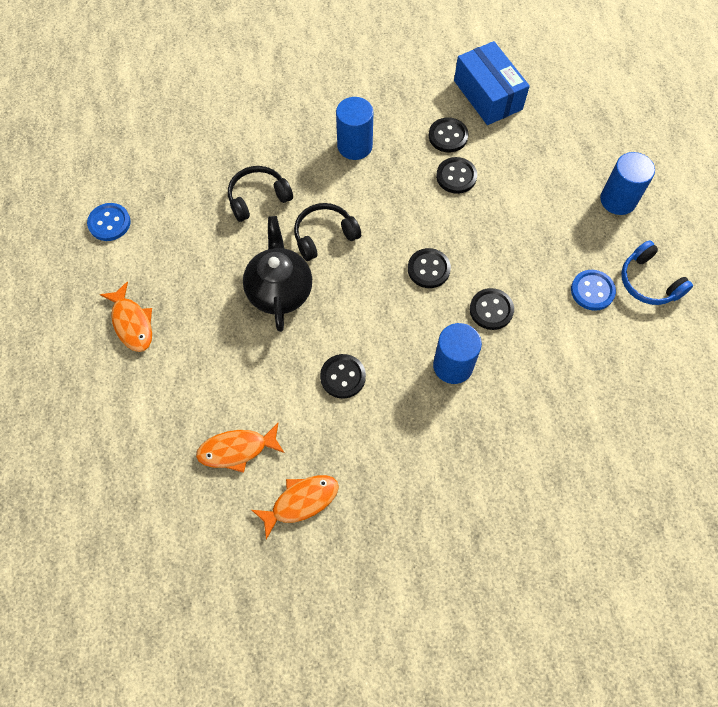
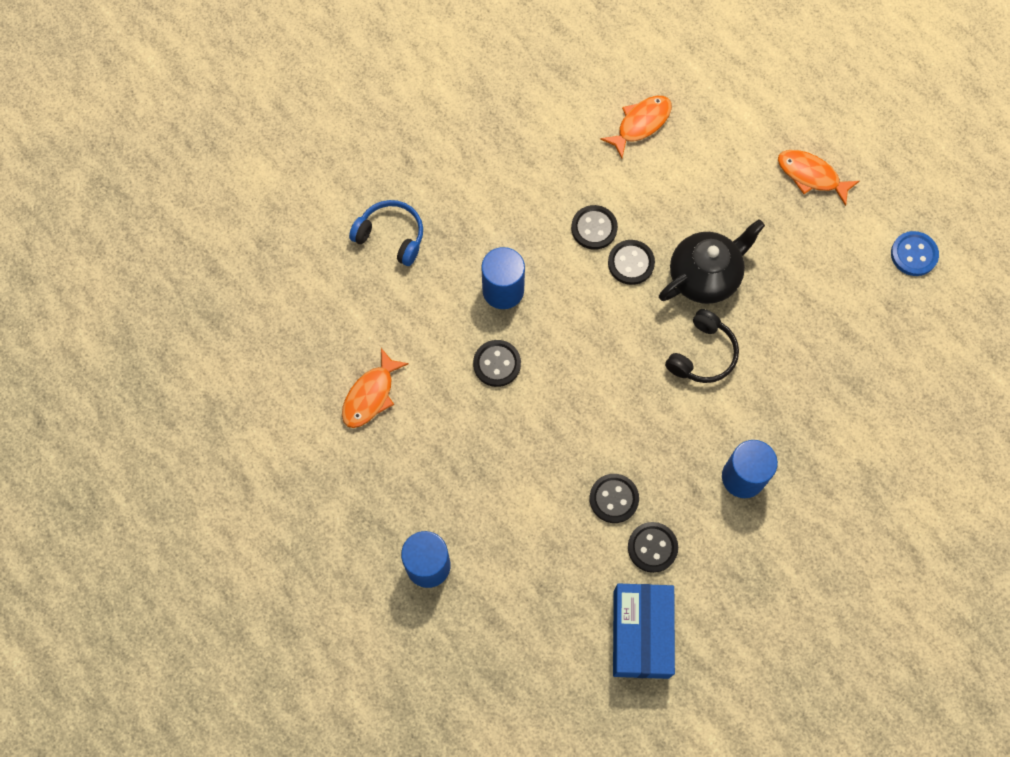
camera: 150 degrees right, 5 degrees up
black headphones [228,166,293,222] -> none
black teapot [243,216,312,332] -> black teapot turned 90 degrees counterclockwise [659,219,765,304]
orange fish [252,475,339,540] -> orange fish moved to [342,348,409,428]
black button [408,248,451,288] -> black button moved to [608,240,655,285]
blue box [454,41,530,125] -> blue box turned 60 degrees clockwise [613,583,675,679]
blue button [571,270,616,311] -> none
blue headphones [621,240,693,305] -> blue headphones moved to [349,200,423,266]

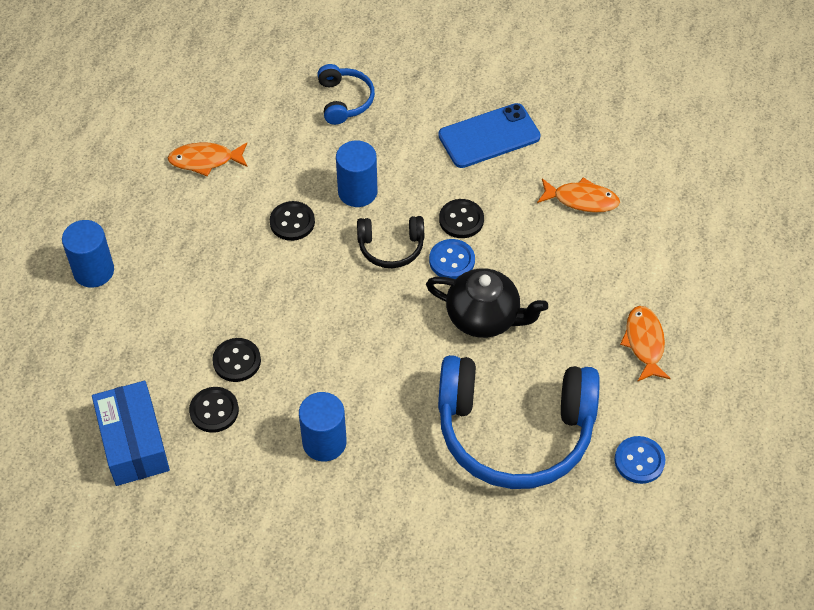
camera: 55 degrees right, 15 degrees down
black button [608,240,655,285] -> blue button [429,239,475,279]
blue box [613,583,675,679] -> blue box turned 75 degrees counterclockwise [92,381,170,486]
black headphones [665,309,739,383] -> black headphones moved to [357,216,424,268]
none -> blue phone [438,103,541,168]
none -> blue headphones [438,355,600,489]

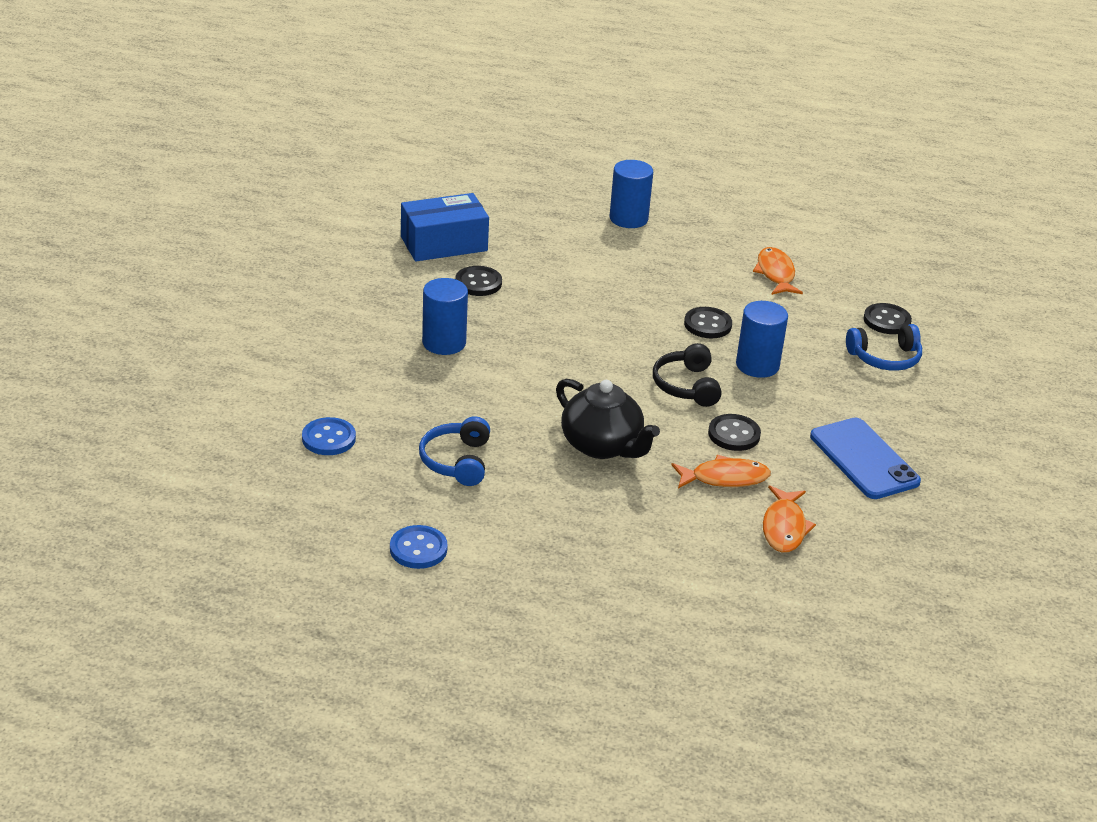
camera: 85 degrees right, 20 degrees down
black button [212,338,261,382] -> black button moved to [863,303,912,334]
black teapot [426,268,548,338] -> black teapot turned 60 degrees counterclockwise [556,379,660,459]
blue button [429,239,475,279] -> blue button moved to [302,417,356,455]
blue headphones [438,355,600,489] -> blue headphones [419,416,490,486], size x0.46
orange fish [620,306,671,382] -> orange fish moved to [671,455,771,488]

